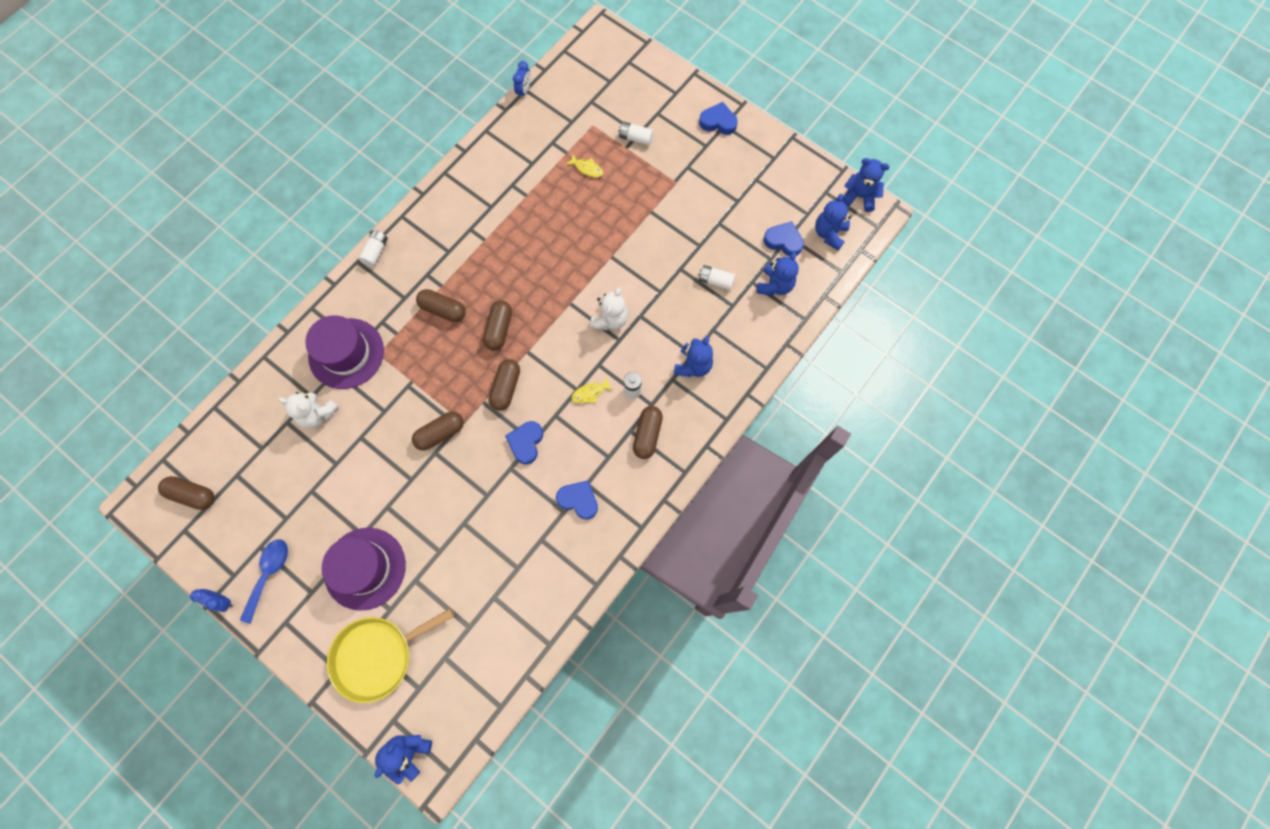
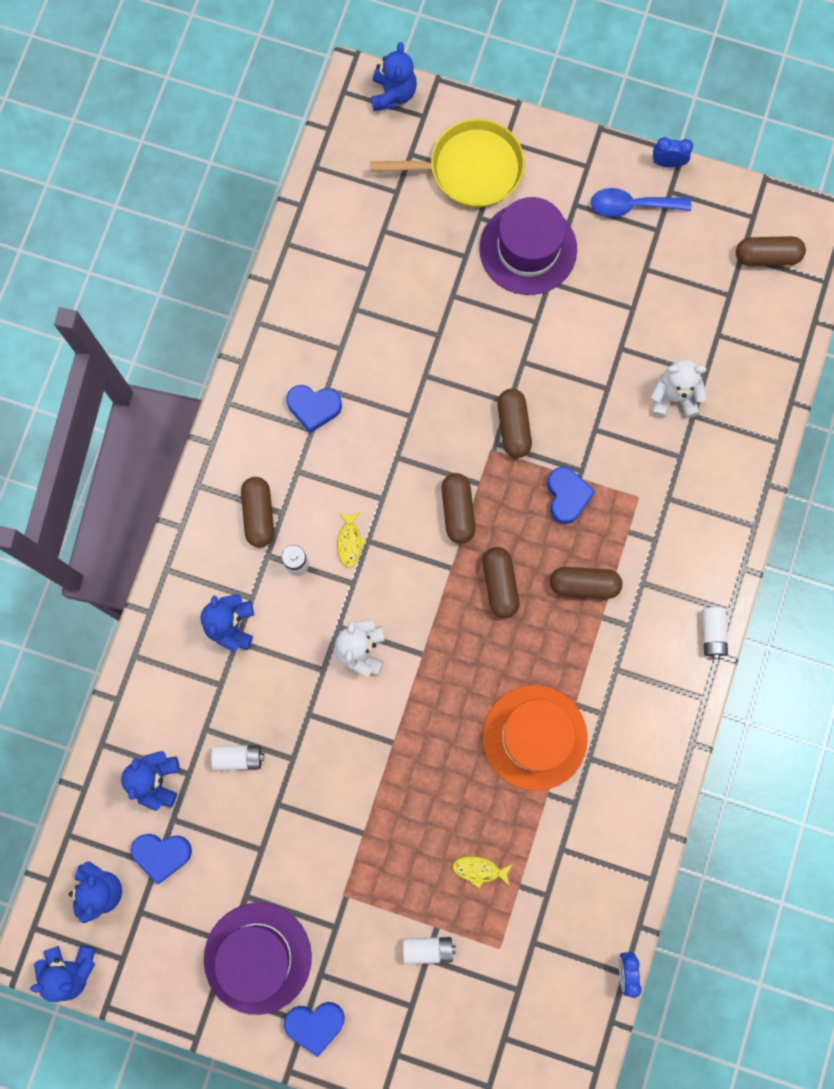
camera: 160 degrees right, 5 degrees up
blue spoon [240,539,288,624] -> blue spoon turned 90 degrees clockwise [591,188,691,217]
purple hat [305,315,384,389] -> purple hat moved to [204,903,312,1015]
yellow pan [327,609,454,703] -> yellow pan turned 45 degrees clockwise [370,119,525,207]
brown capsule [412,411,464,451] -> brown capsule turned 45 degrees counterclockwise [497,389,532,458]
blue heart [505,421,543,464] -> blue heart moved to [547,467,595,524]
yellow fish [571,377,614,403] -> yellow fish turned 135 degrees clockwise [337,512,366,568]
none -> orange hat [483,685,588,791]

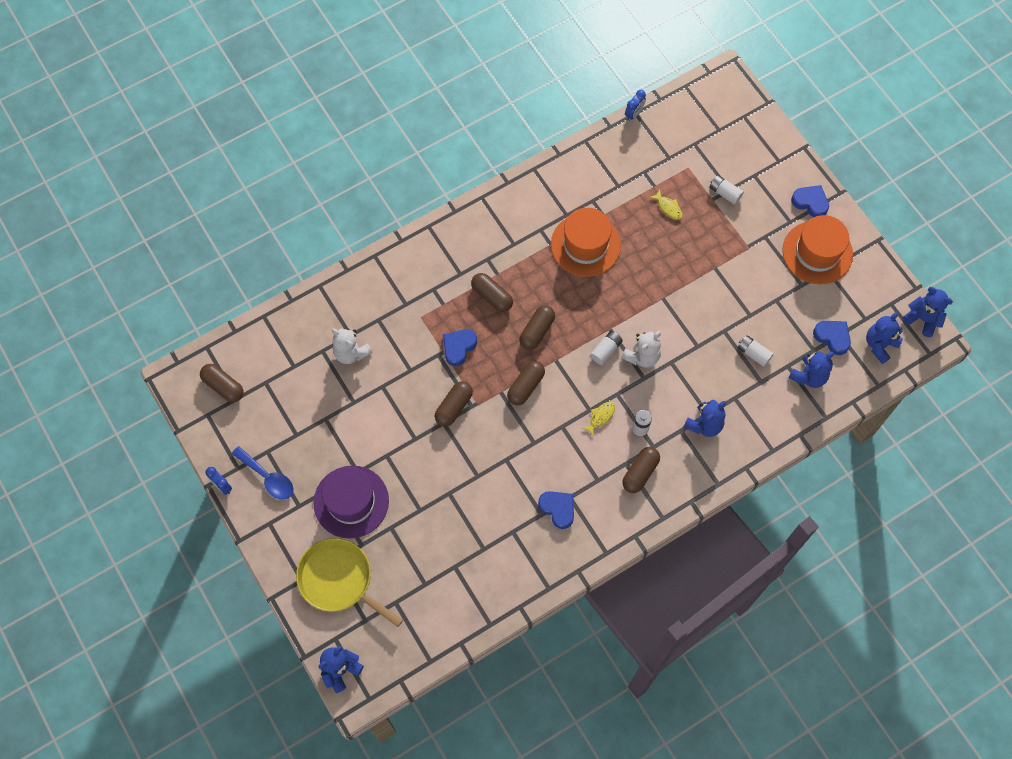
camera: 140 degrees left, 10 degrees down
purple hat [204,903,312,1015] -> orange hat [782,215,853,284]
white battery [702,607,728,659] -> white battery moved to [590,331,623,365]

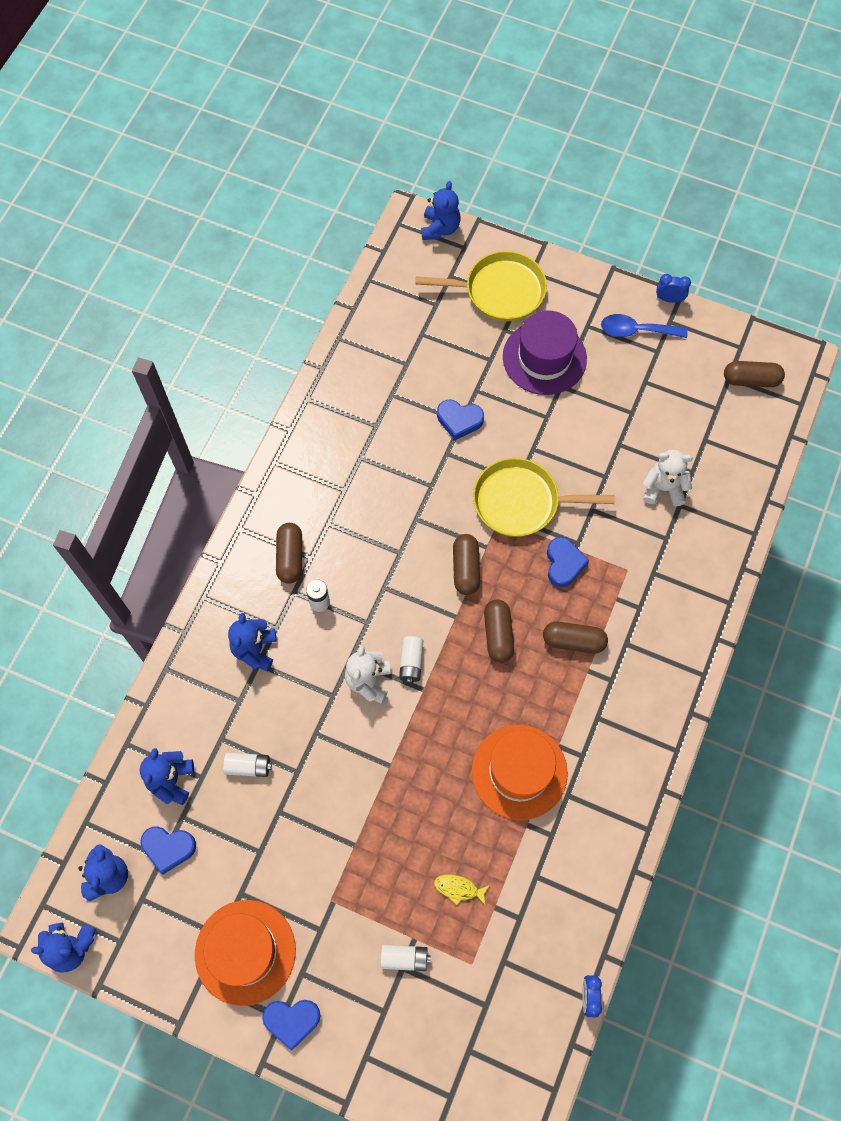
camera: 145 degrees right, 0 degrees up
brown capsule [435,381,473,427] -> yellow pan [473,458,615,537]
blue heart [538,491,574,529] -> blue heart moved to [437,400,484,440]
yellow fish [582,402,615,437] -> none

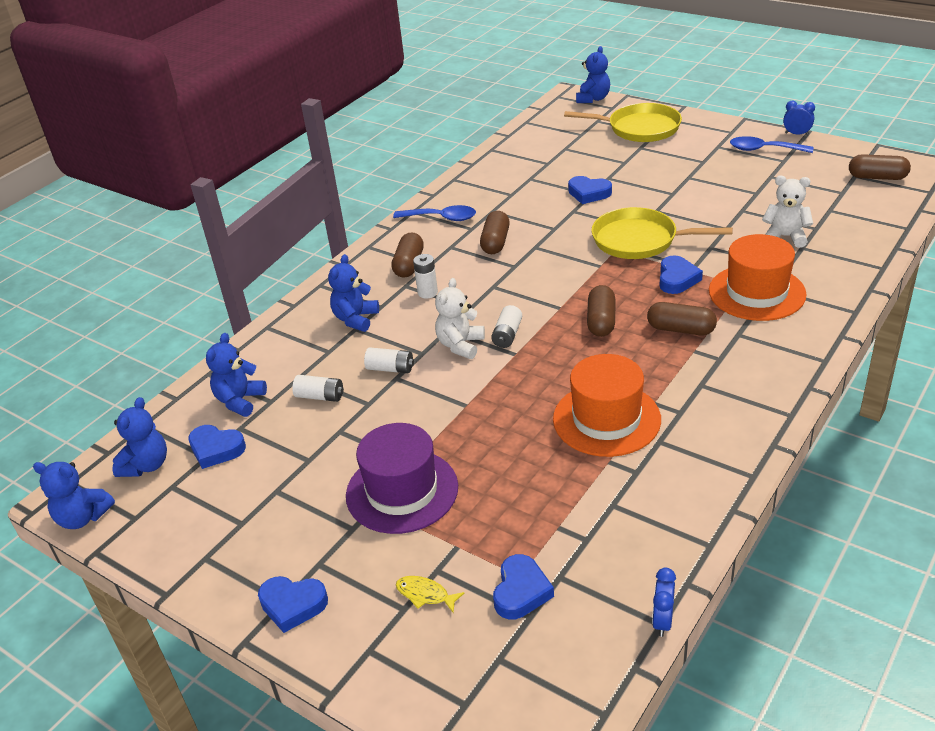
camera: 15 degrees right, 30 degrees down
orange hat [195,900,296,1006] -> orange hat moved to [709,234,807,321]
white battery [381,945,430,971] -> white battery moved to [364,347,414,373]
yellow fish [434,874,490,906] -> yellow fish moved to [396,576,465,613]
brown capsule [453,534,480,595] -> brown capsule moved to [480,211,510,254]
purple hat [503,310,587,395] -> purple hat moved to [346,423,458,534]
none -> blue spoon [393,205,476,221]
none -> blue heart [493,554,554,619]

